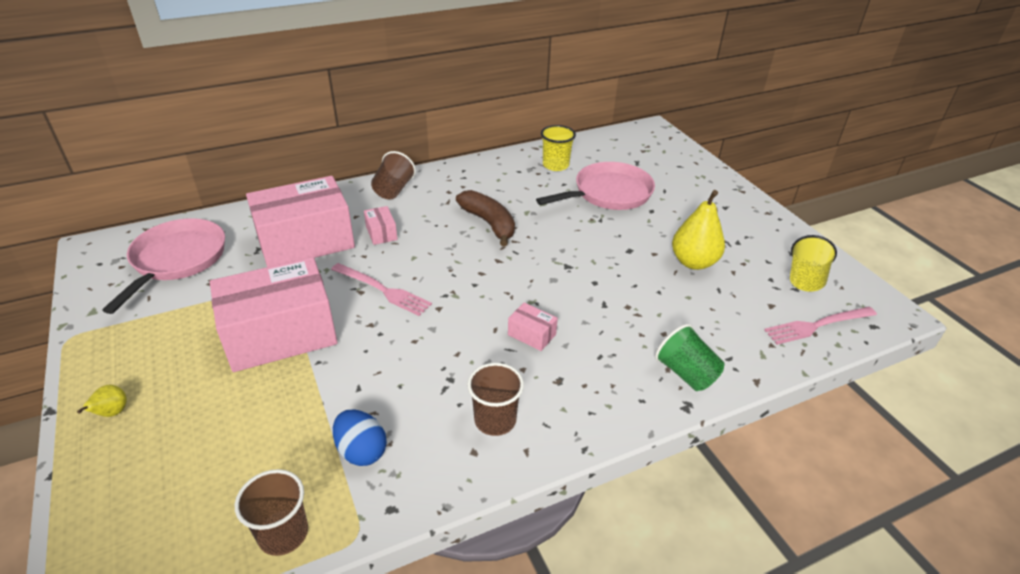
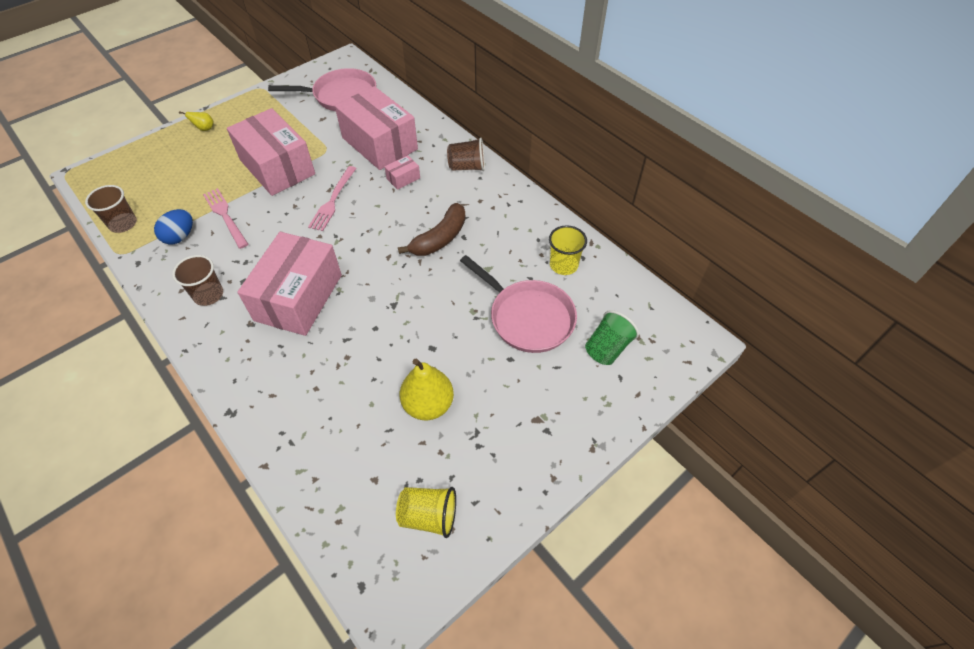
camera: 75 degrees right, 15 degrees up
pink box [508,302,558,351] -> pink box [237,232,342,336], size x2.48
green cup [655,324,725,391] -> green cup moved to [585,310,639,365]
pink fork [764,307,877,345] -> pink fork moved to [203,188,248,249]

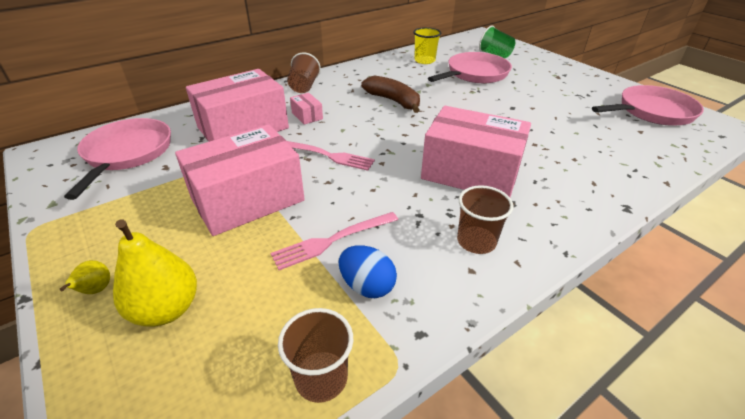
camera: 85 degrees left, 15 degrees down
yellow cup [396,487,456,538] -> pink pan [592,85,704,126]
yellow pear [400,358,454,420] -> yellow pear moved to [113,219,197,327]

